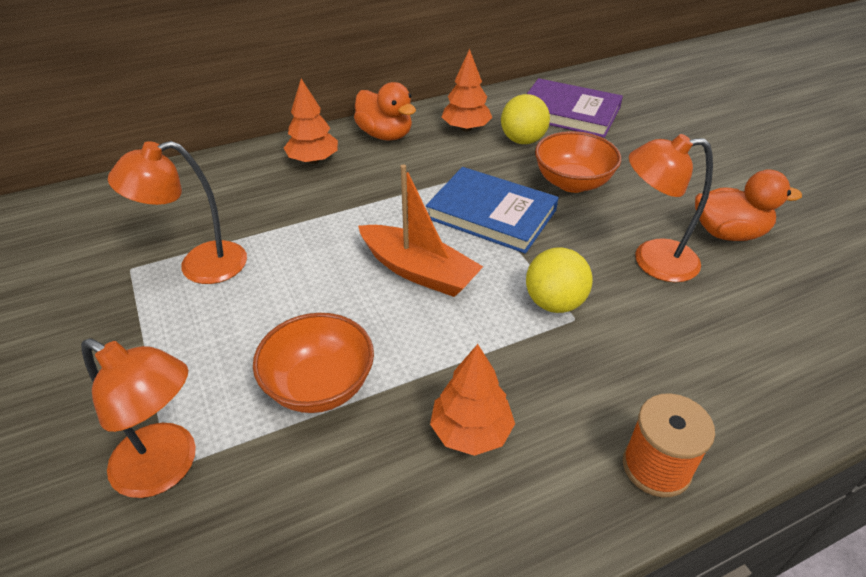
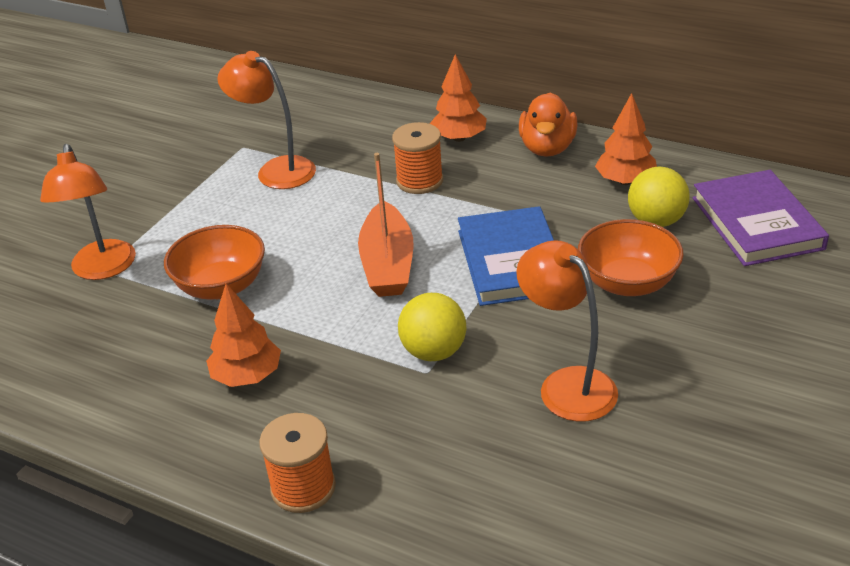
camera: 55 degrees right, 5 degrees down
orange duck [695,169,802,241] -> none
none -> orange spool [392,122,443,194]

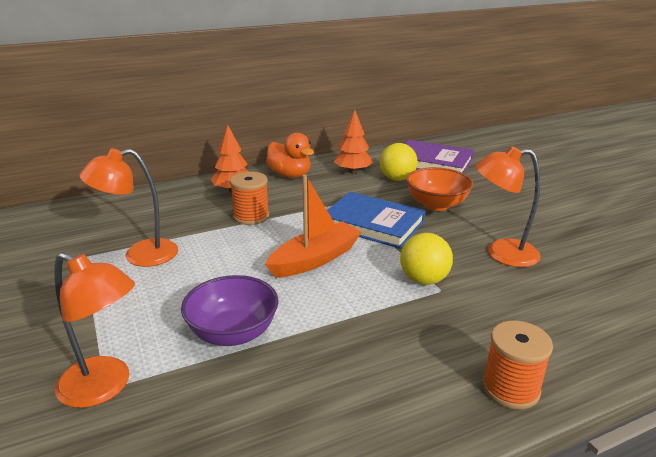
camera: 55 degrees left, 10 degrees down
orange bowl [164,225,265,300] -> purple bowl [181,275,279,346]
orange tree [206,284,281,387] -> none
orange boat [358,153,413,297] -> orange boat turned 75 degrees counterclockwise [265,175,362,278]

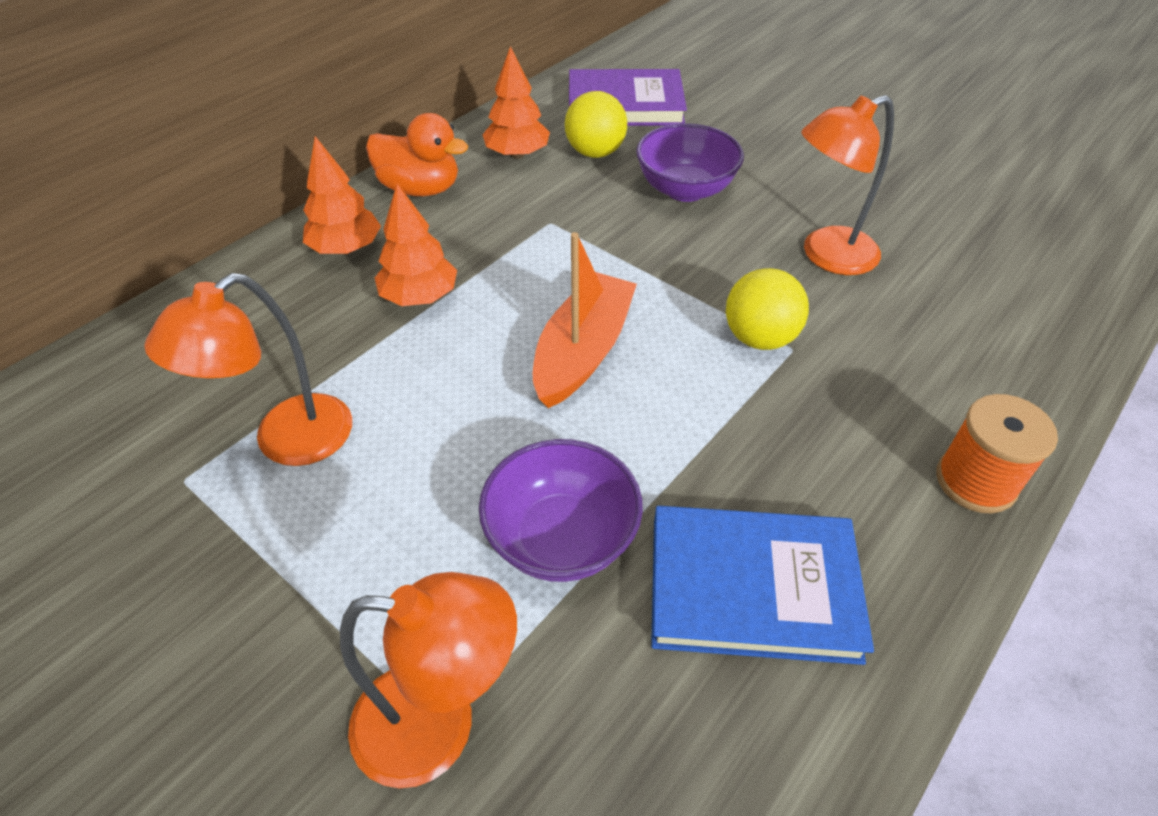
camera: 25 degrees left, 20 degrees up
orange spool [230,172,269,225] -> orange tree [375,184,457,306]
blue book [327,192,425,249] -> blue book moved to [651,506,874,665]
orange bowl [406,167,473,211] -> purple bowl [636,123,744,202]

